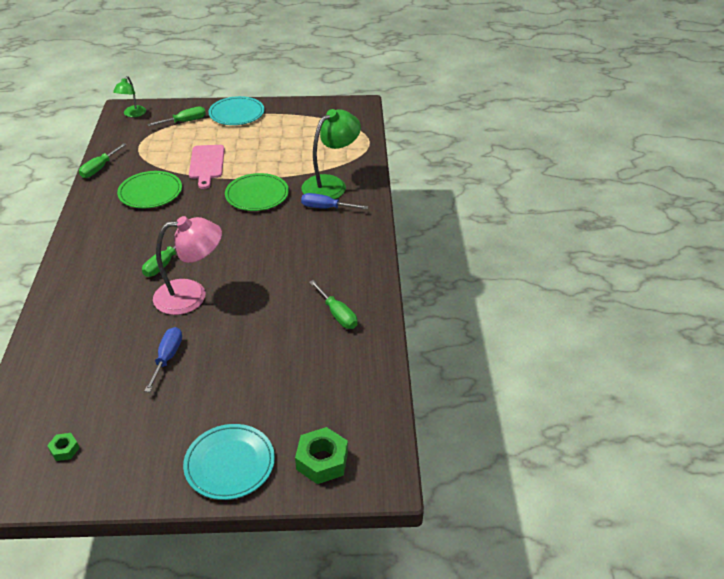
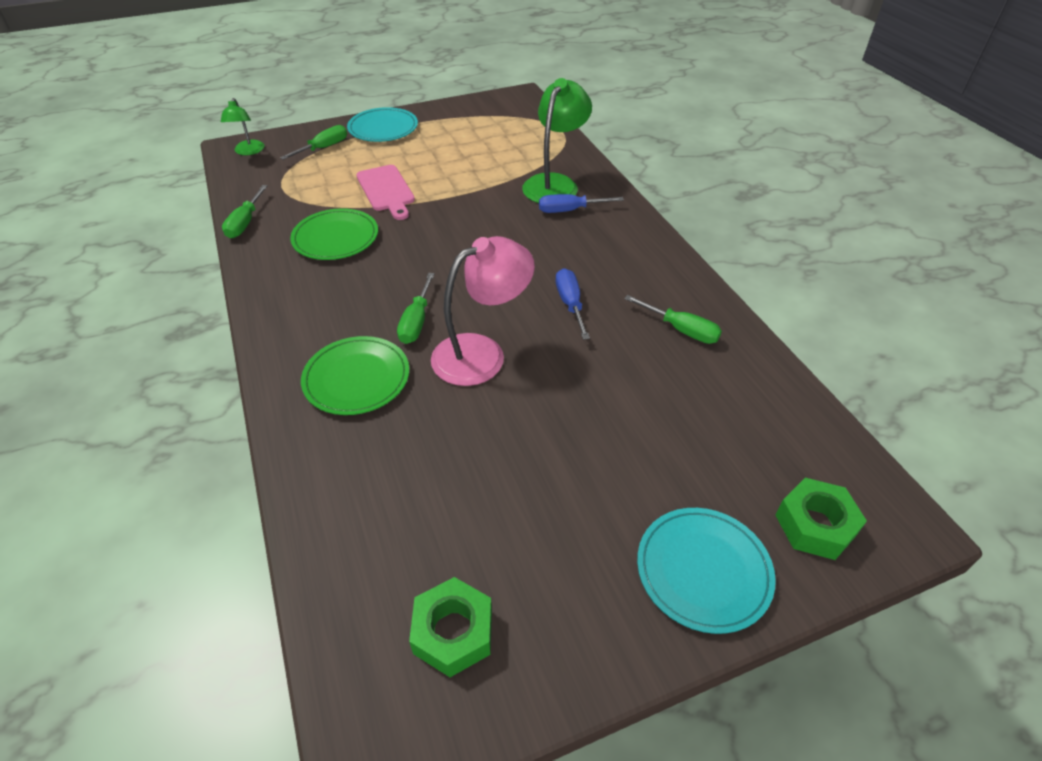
camera: 20 degrees left, 5 degrees up
green nut [47,433,79,461] -> green nut [409,577,492,677], size x1.89
blue screwdriver [144,327,182,392] -> blue screwdriver moved to [556,268,590,340]
green plate [225,173,289,211] -> green plate moved to [301,336,409,415]

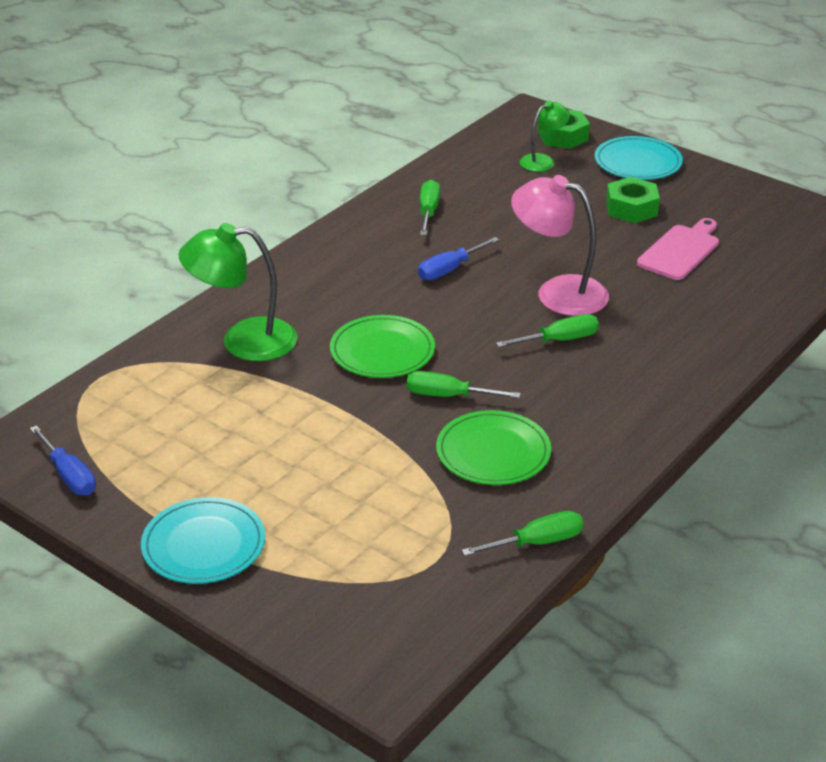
camera: 120 degrees left, 10 degrees down
green lamp [221,98,264,155] -> green lamp moved to [520,101,570,172]
green screwdriver [280,125,347,160] -> green screwdriver moved to [407,371,521,398]
green plate [301,336,409,415] -> green plate moved to [330,315,435,378]
pink cutting board [356,165,415,220] -> pink cutting board moved to [637,218,719,280]
green nut [409,577,492,677] -> green nut moved to [606,177,660,223]
blue screwdriver [539,194,624,213] -> blue screwdriver moved to [30,425,96,496]

